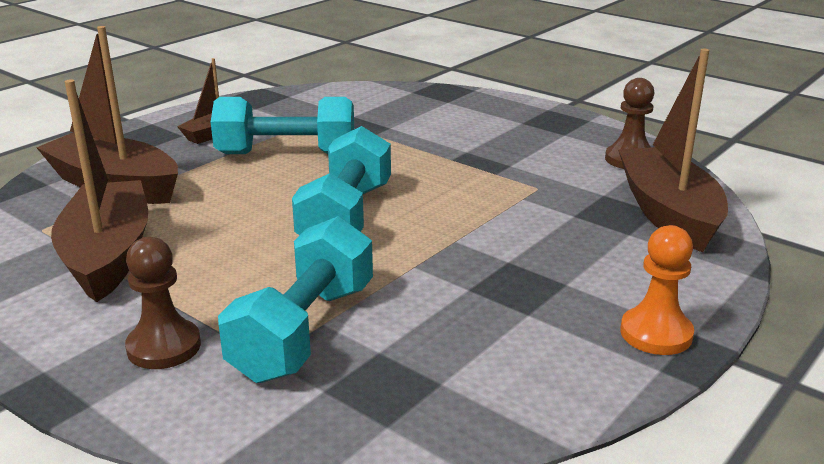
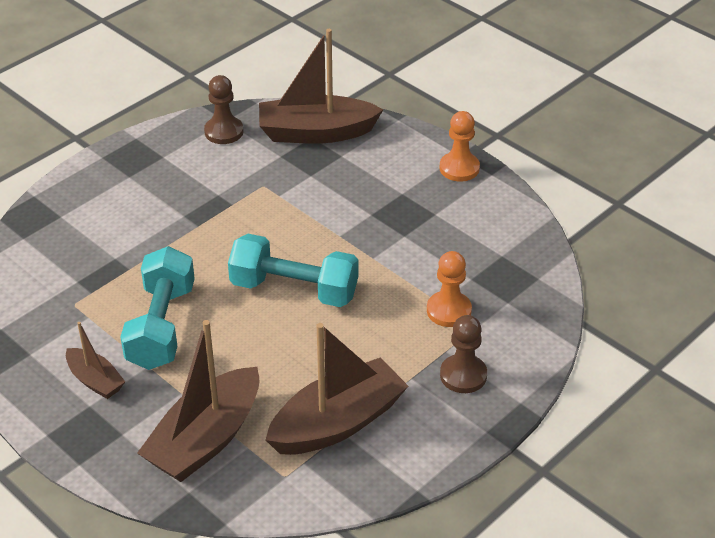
camera: 85 degrees left, 15 degrees up
brown boat [51,79,148,302] -> brown boat turned 150 degrees clockwise [266,323,408,455]
turquoise dumbbell [218,216,373,383] -> orange pawn [427,251,472,327]

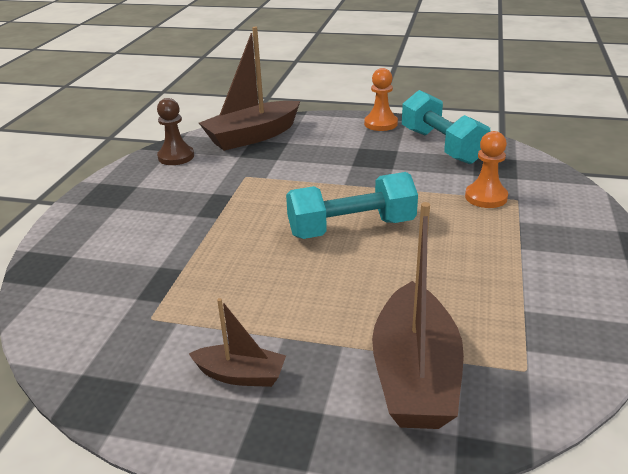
camera: 30 degrees left, 10 degrees down
turquoise dumbbell [120,246,195,370] -> turquoise dumbbell moved to [402,90,491,164]
brown boat [266,323,408,455] -> none
brown pawn [440,315,487,393] -> none

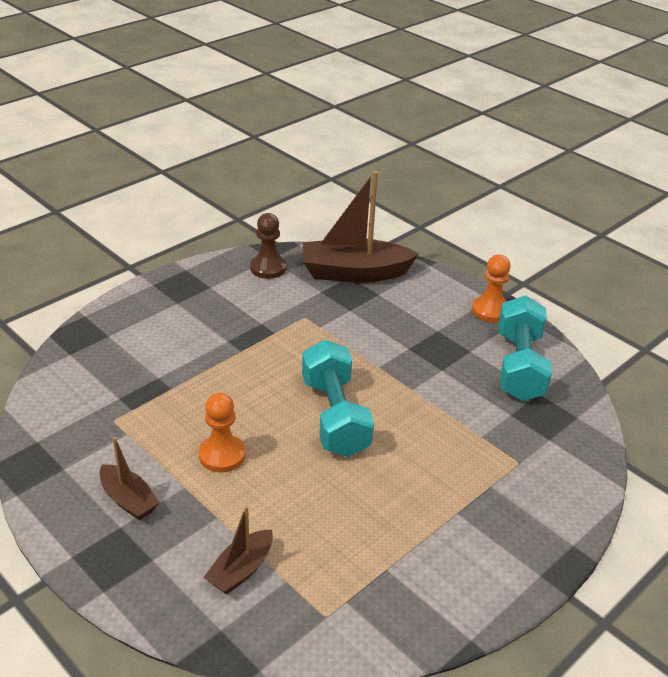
camera: 30 degrees right, 5 degrees up
turquoise dumbbell [286,172,418,239] -> turquoise dumbbell turned 60 degrees clockwise [302,340,374,457]
brown boat [372,202,464,429] -> brown boat [204,506,273,595], size x0.52
orange pawn [465,131,508,208] -> orange pawn moved to [198,392,246,472]

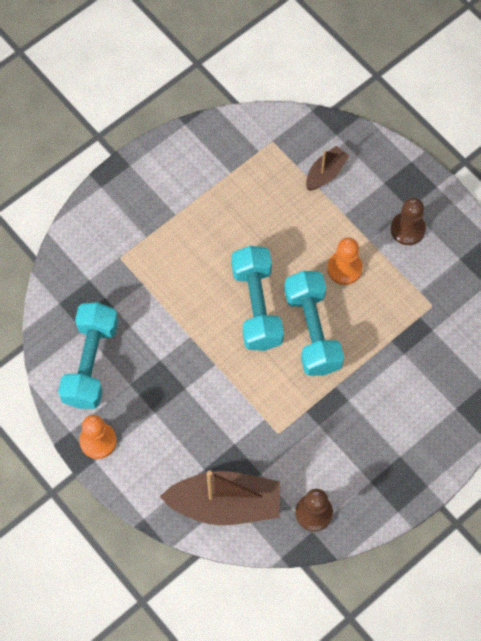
camera: 175 degrees left, 30 degrees up
brown boat [99,437,160,520] -> brown pawn [391,197,426,245]
none -> turquoise dumbbell [284,271,344,376]

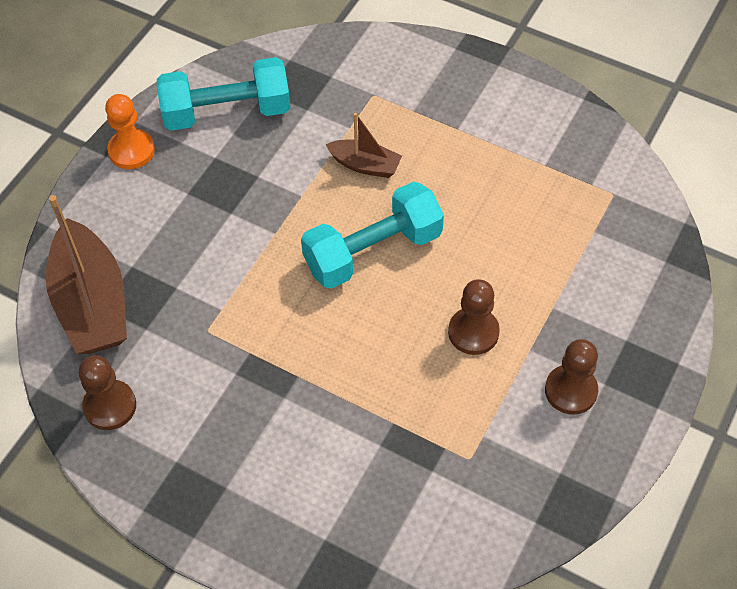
camera: 70 degrees right, 10 degrees down
turquoise dumbbell [284,271,344,376] -> none
brown boat [306,146,349,191] -> brown boat moved to [325,113,402,178]
orange pawn [327,237,363,285] -> brown pawn [448,279,500,355]

